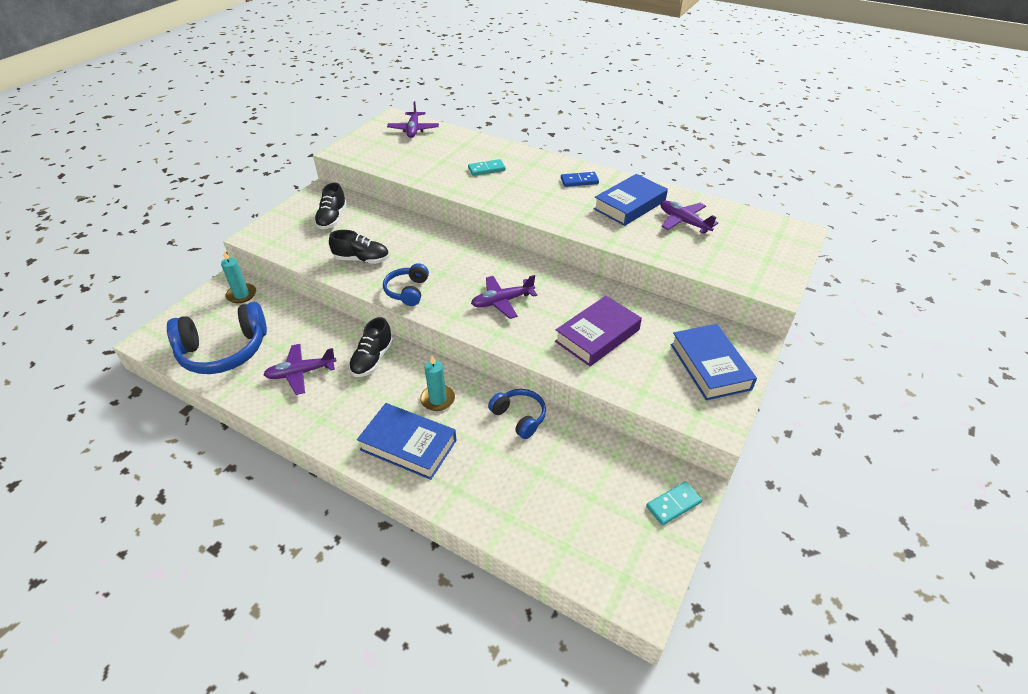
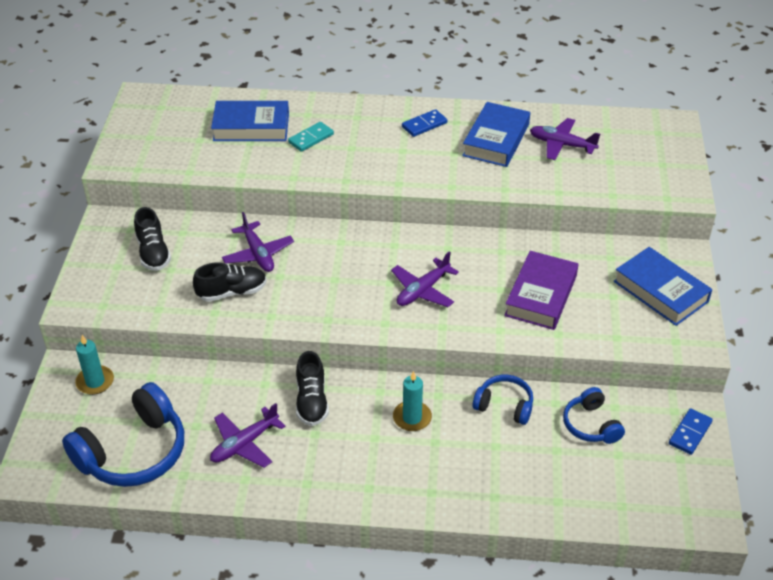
camera: 25 degrees left, 0 degrees up
blue book [357,403,457,480] -> blue book moved to [211,101,289,141]
blue headphones [383,263,429,306] -> blue headphones moved to [563,387,625,444]
purple plane [387,101,439,138] -> purple plane moved to [222,212,294,272]
turquoise domino [646,481,702,525] -> blue domino [669,408,713,455]

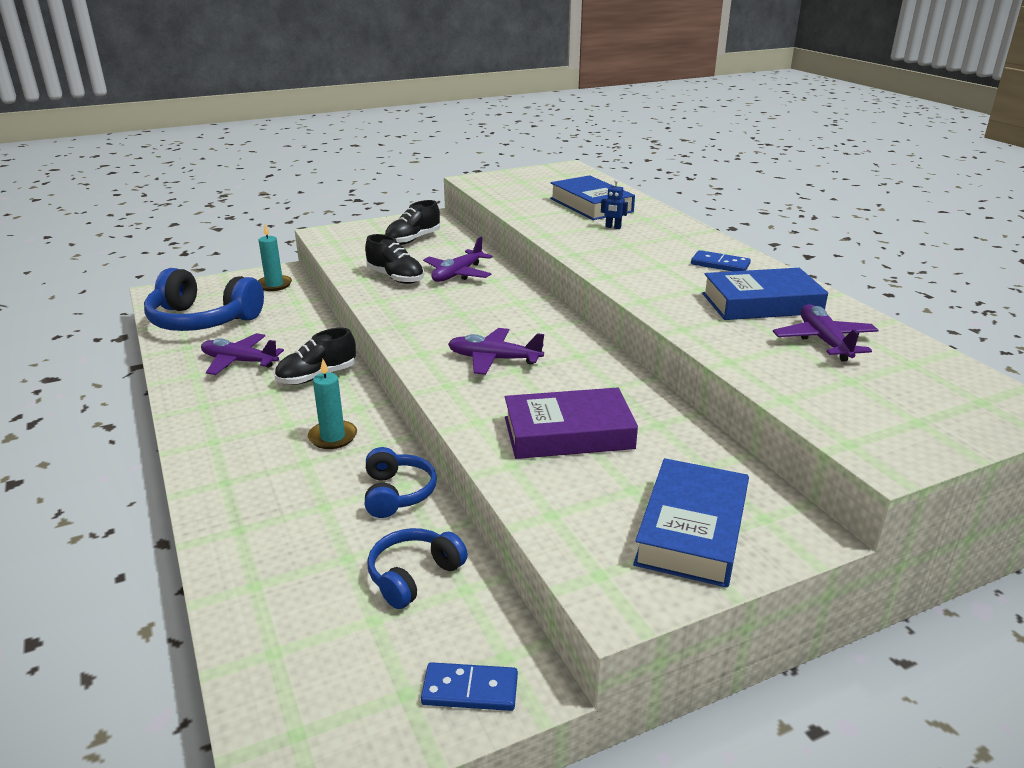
camera: 60 degrees right, 15 degrees down
turquoise domino [288,122,334,152] -> blue robot [601,179,628,229]

